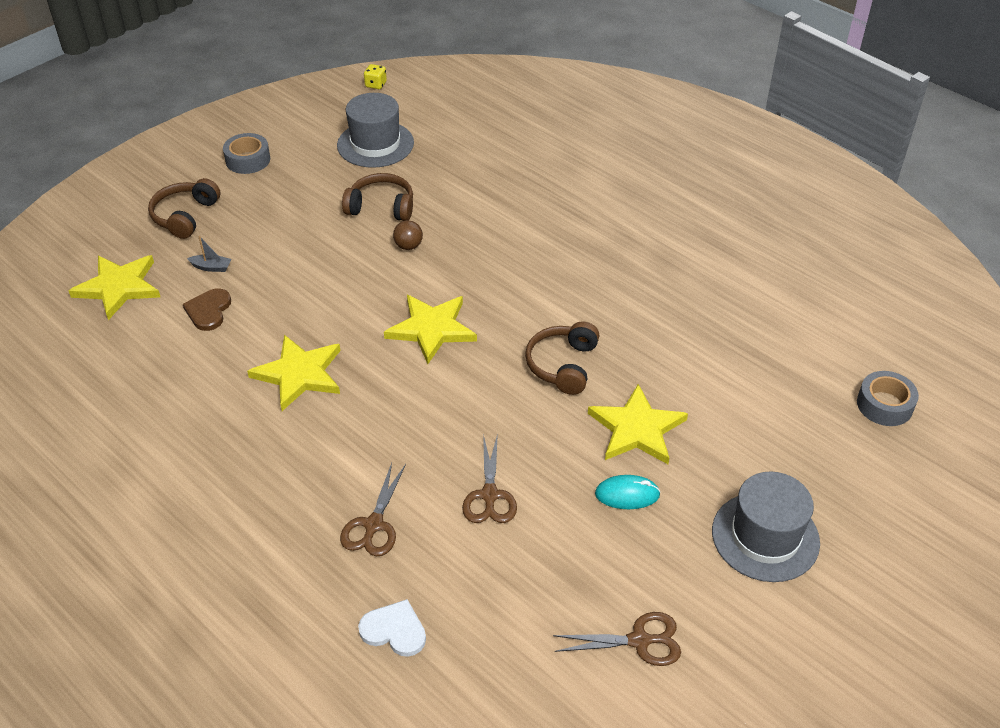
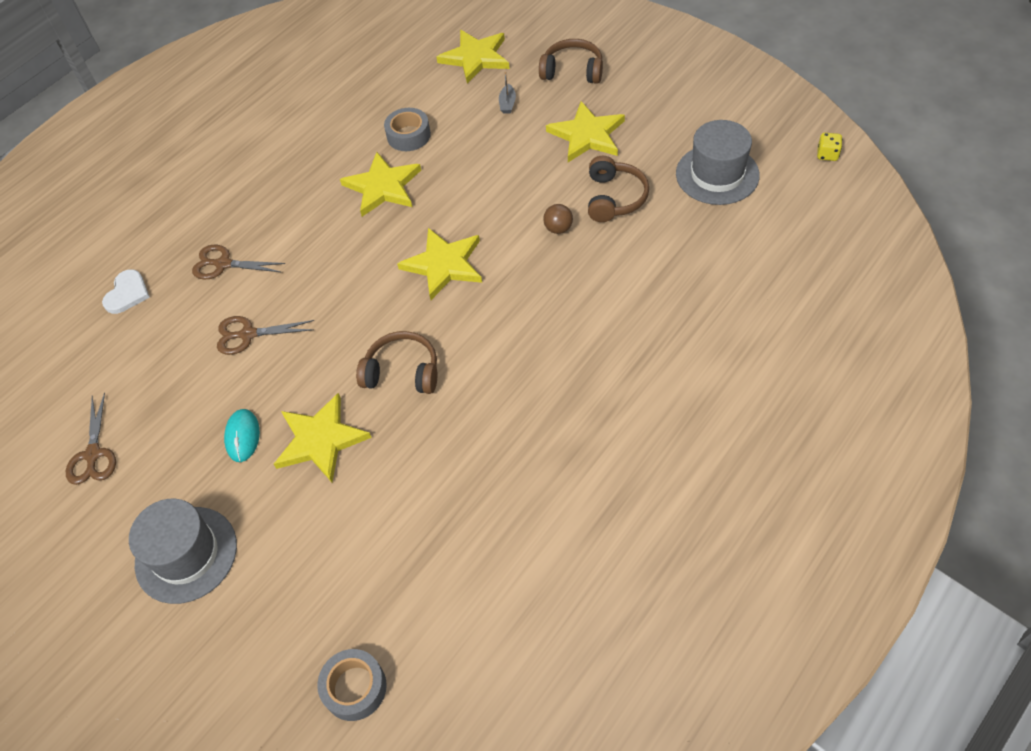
camera: 90 degrees right, 10 degrees up
brown heart [183,288,231,331] -> none
grey tape [223,133,270,174] -> grey tape moved to [384,108,431,151]
none -> yellow star [546,101,625,162]

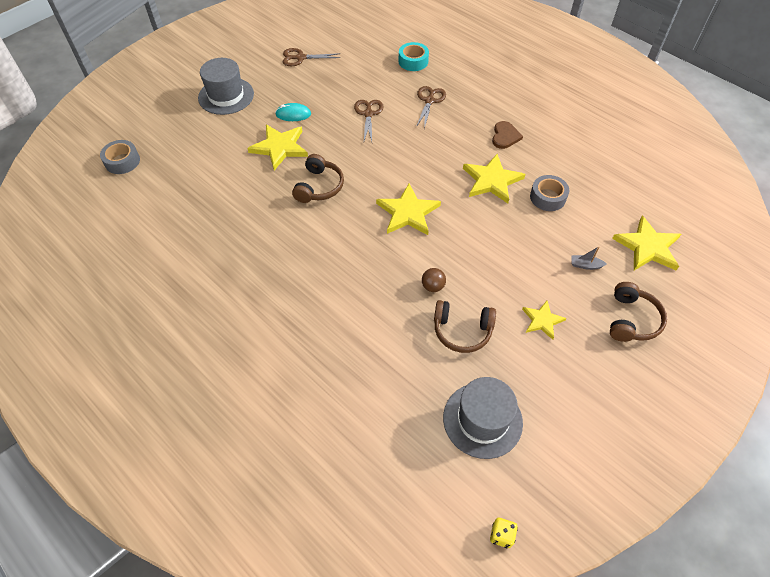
camera: 90 degrees right, 0 degrees up
white heart [102,269,150,314] -> turquoise tape [399,42,429,71]
yellow star [546,101,625,162] -> yellow star [522,301,566,340], size x0.60
none -> brown heart [492,121,523,149]

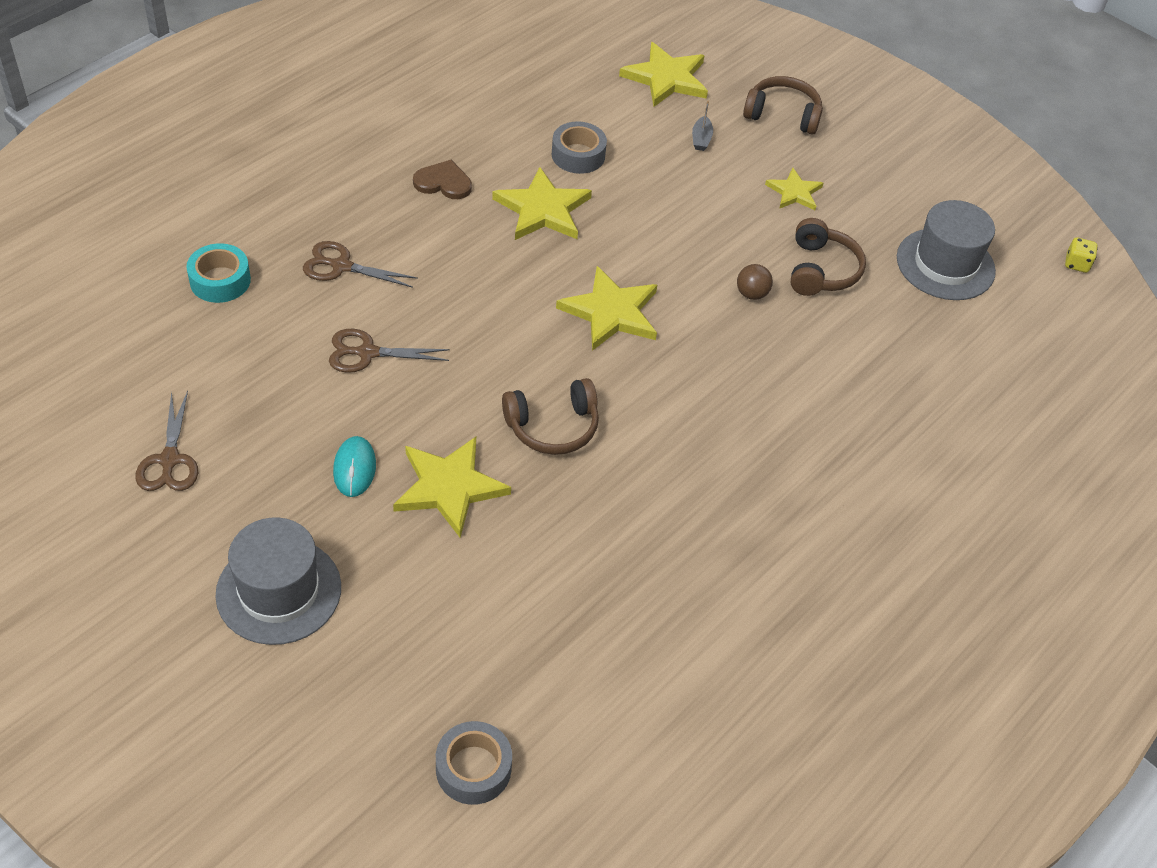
camera: 95 degrees left, 5 degrees down
brown headphones [292,154,344,203] -> brown headphones turned 150 degrees clockwise [502,378,599,455]

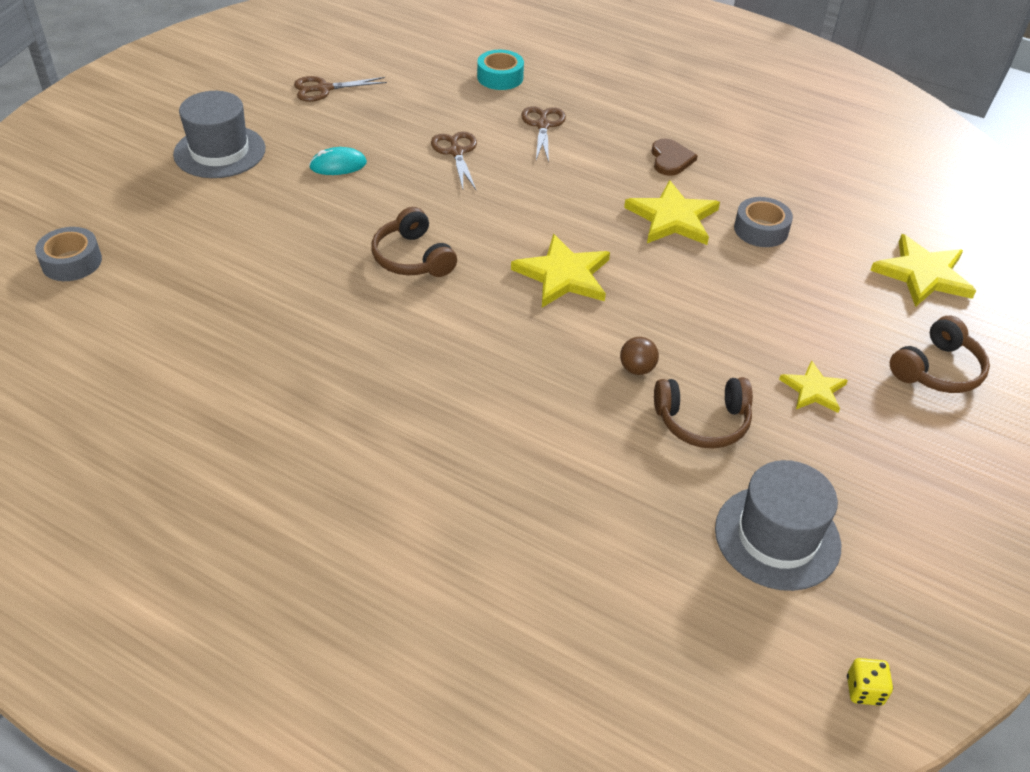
camera: 80 degrees right, 5 degrees down
yellow star [393,437,511,537] -> none
grey boat [692,101,713,151] -> none
brown headphones [743,76,823,134] -> brown headphones turned 45 degrees clockwise [890,316,990,393]

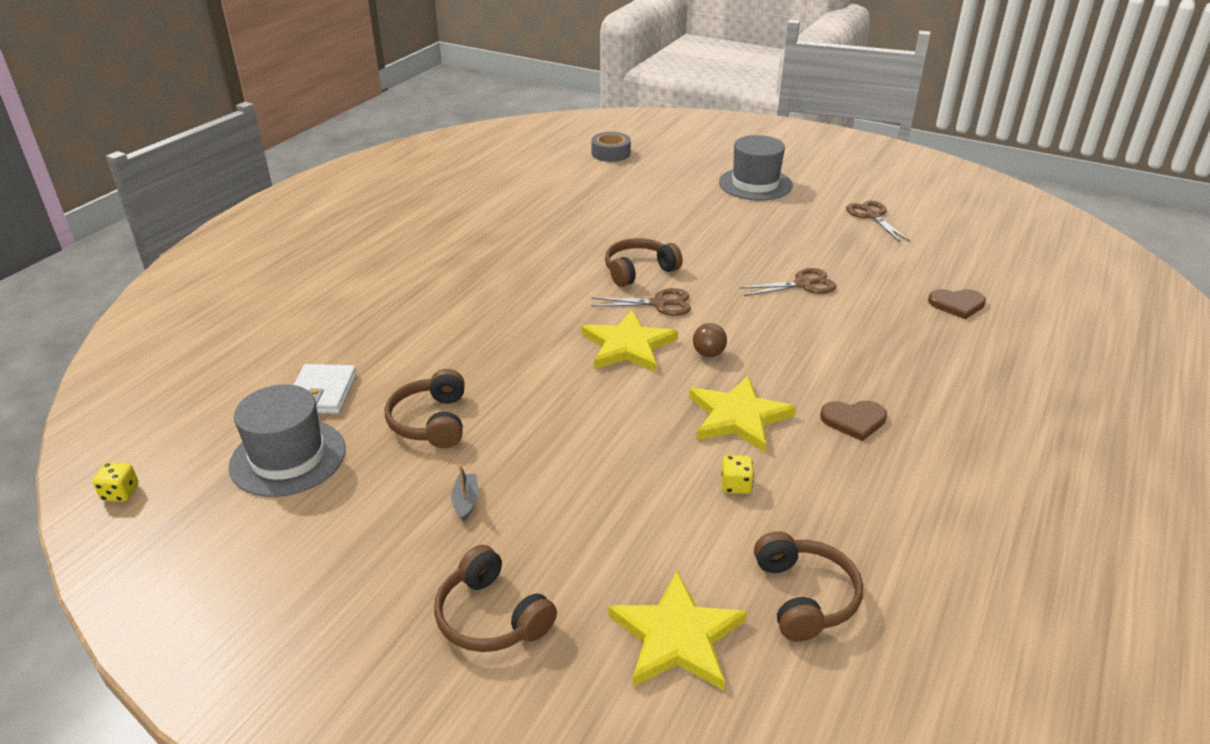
camera: 90 degrees right, 10 degrees down
turquoise mouse [309,147,367,175] -> none
turquoise tape [477,50,524,90] -> brown heart [928,289,986,319]
brown scissors [521,106,566,162] -> brown scissors moved to [591,288,691,316]
brown ball [620,337,659,375] -> brown ball moved to [693,323,727,357]
grey tape [734,197,793,247] -> yellow dice [721,455,754,494]
yellow star [779,360,848,413] -> grey boat [451,465,478,521]
none -> white wallet [294,364,357,414]
none -> brown headphones [754,531,863,642]

